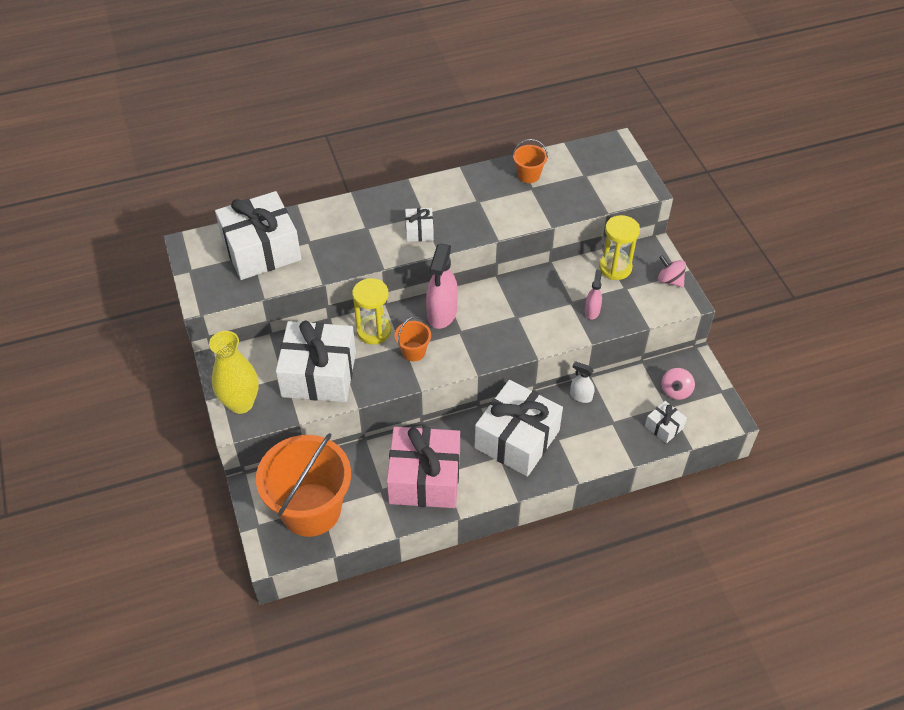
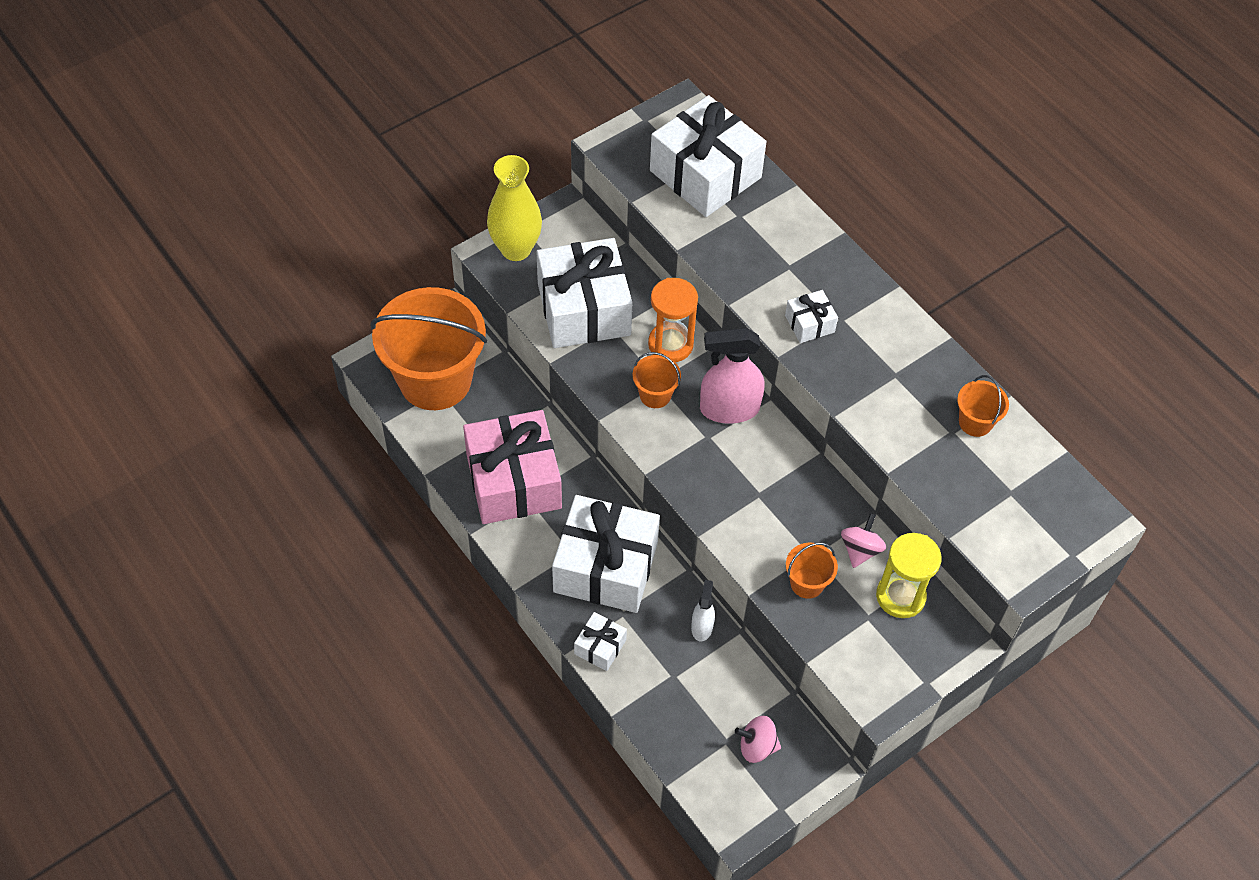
camera: 70 degrees right, 5 degrees up
yellow hourglass [352,278,391,345] -> orange hourglass [648,278,698,362]
pink spray bottle [585,270,602,320] -> orange bucket [786,543,838,599]
white gift [645,401,687,444] -> white gift moved to [574,612,627,671]
pink spinning top [658,255,686,288] -> pink spinning top moved to [841,513,886,568]

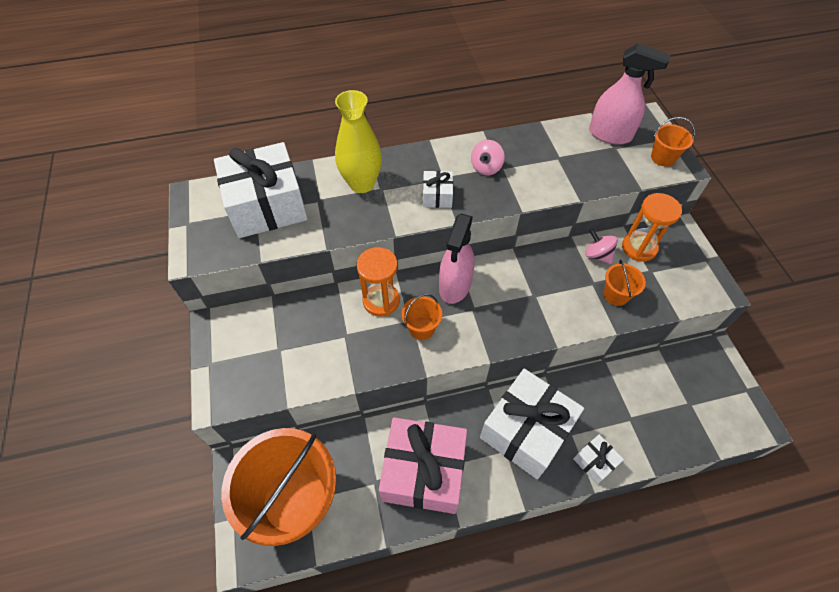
camera: 65 degrees left, 0 degrees up
yellow vase [487,155,542,261] -> yellow vase moved to [335,90,382,193]
white gift [537,238,633,348] -> none
white spray bottle [691,580,715,641] -> none
pink spinning top [735,716,781,763] -> pink spinning top moved to [471,140,505,175]
yellow hourglass [876,533,942,618] -> orange hourglass [622,193,682,261]
orange bucket [957,375,1009,437] -> orange bucket moved to [651,117,695,166]
none -> pink spray bottle [589,44,671,145]

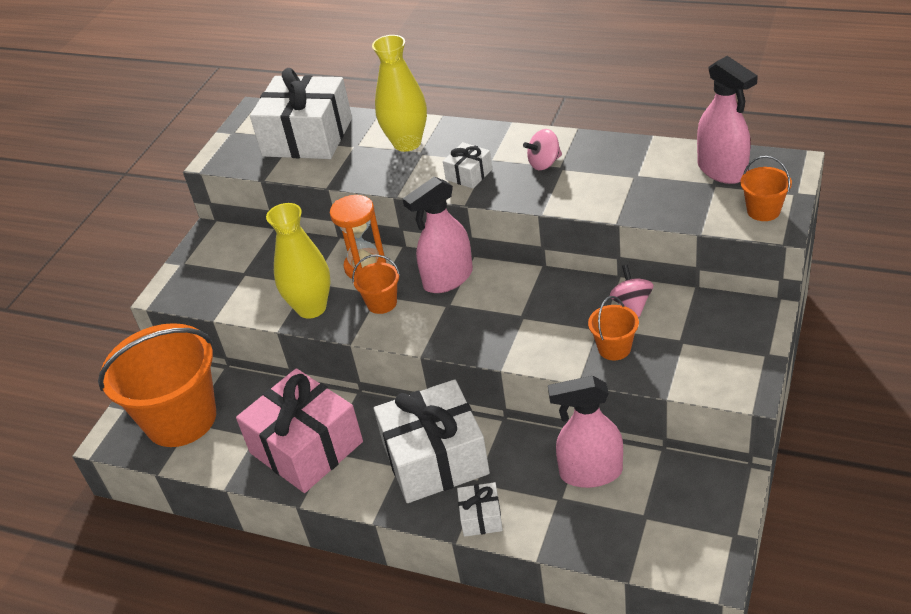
camera: 40 degrees right, 15 degrees down
orange hourglass [622,193,682,261] -> none
none -> yellow vase [266,203,331,319]
none -> pink spray bottle [548,376,623,488]

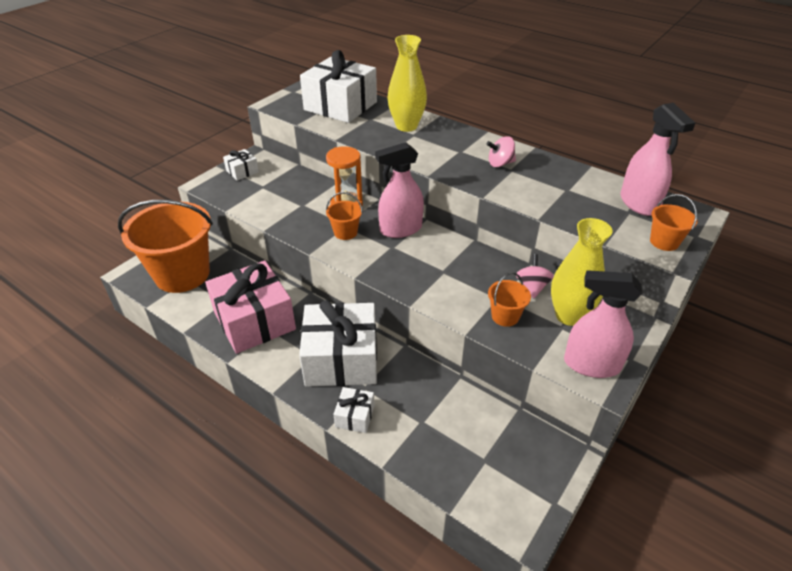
camera: 10 degrees right, 0 degrees up
yellow vase [266,203,331,319] -> yellow vase moved to [551,218,613,326]
white gift [443,142,492,189] -> white gift moved to [223,149,259,181]
pink spray bottle [548,376,623,488] -> pink spray bottle moved to [564,270,642,378]

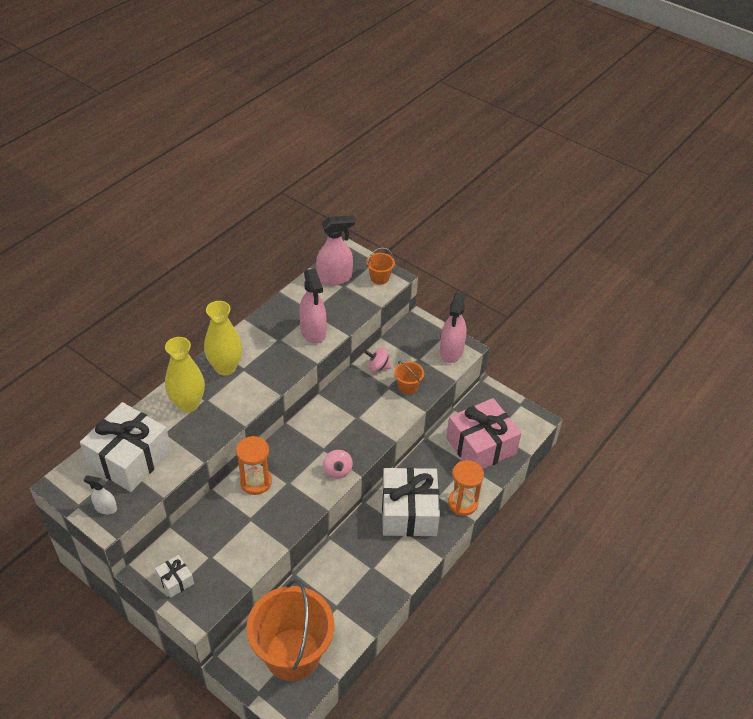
camera: 90 degrees left, 5 degrees up
pink gift [205,260,296,354] -> pink gift moved to [446,398,521,469]
orange bucket [326,192,363,240] -> none
white gift [333,387,375,433] -> orange hourglass [448,460,484,516]
pink spray bottle [375,142,424,238] -> pink spray bottle moved to [299,268,327,344]
pink spinning top [486,136,516,167] -> pink spinning top moved to [323,450,353,478]
yellow vase [551,218,613,326] -> yellow vase moved to [204,301,242,376]
none -> white spray bottle [84,475,117,515]

